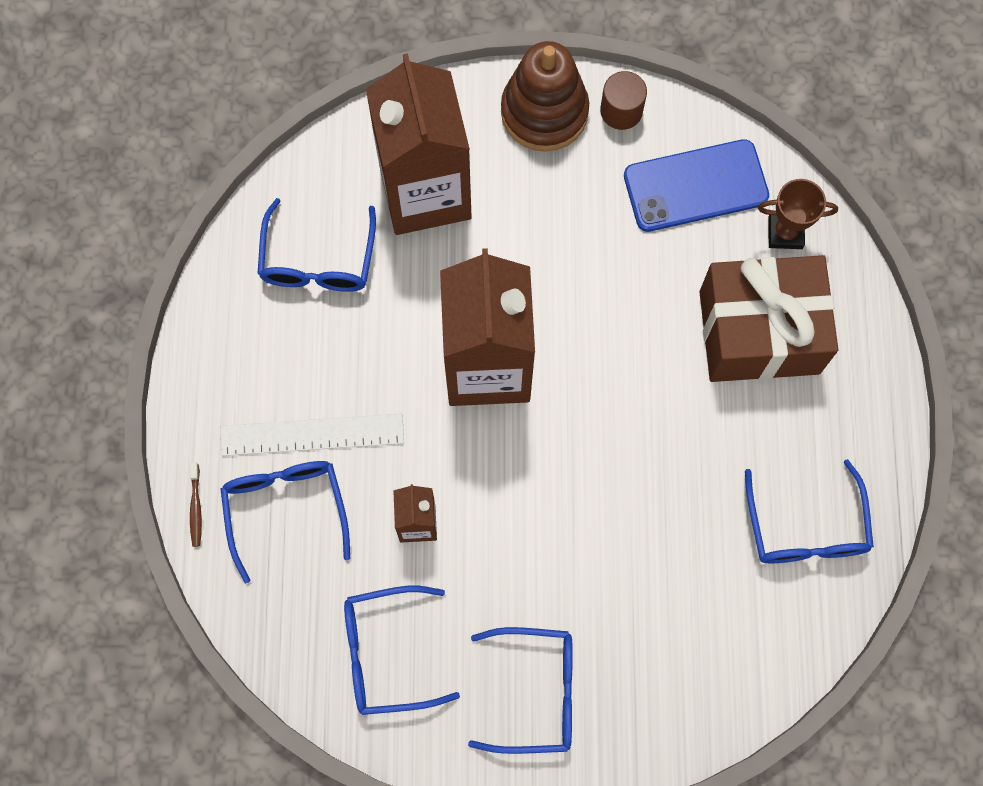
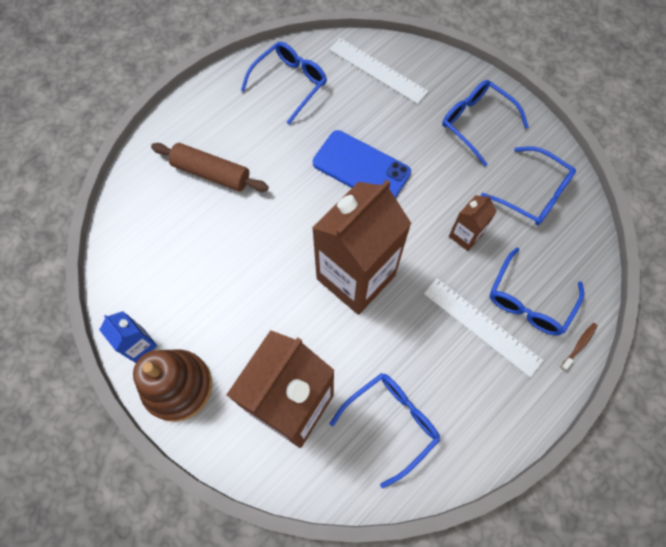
camera: 135 degrees left, 5 degrees down
brown cylinder [600,71,647,130] -> blue carton [99,311,157,363]
blue phone [624,139,769,232] -> blue phone moved to [313,130,411,198]
brown gift [700,255,838,382] -> brown rolling pin [151,143,269,192]
brown trophy [758,179,838,249] -> none
none -> white ruler [329,38,429,104]

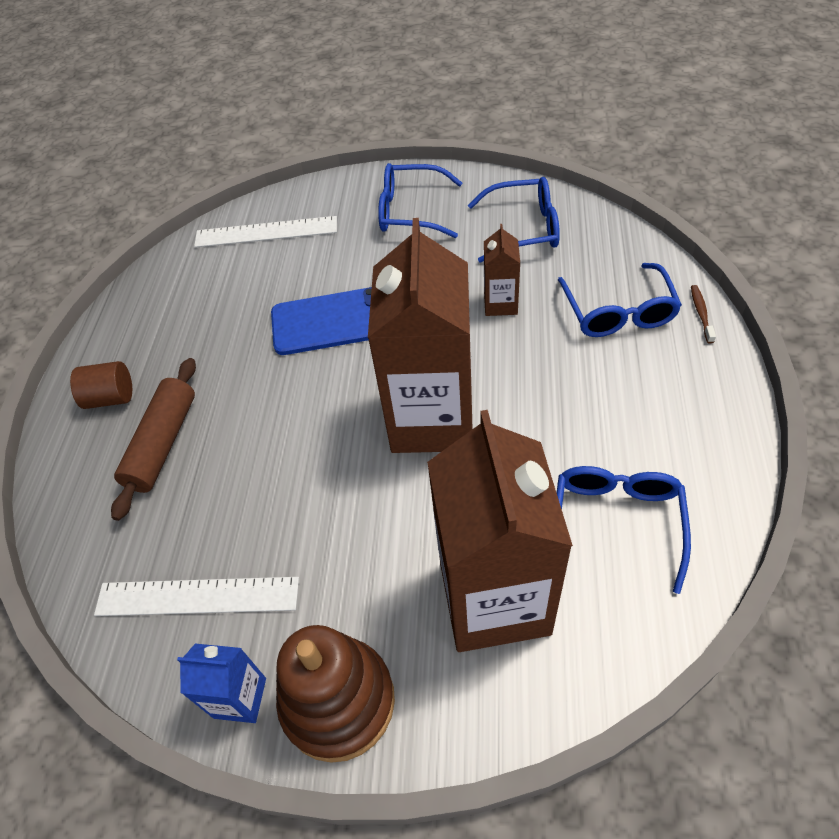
camera: 35 degrees left, 15 degrees down
brown rolling pin [151,143,269,192] -> brown rolling pin turned 60 degrees counterclockwise [111,358,196,521]
blue glasses [241,42,327,125] -> none
white ruler [424,278,543,377] -> white ruler moved to [94,577,299,616]
none -> brown cylinder [70,361,132,409]

